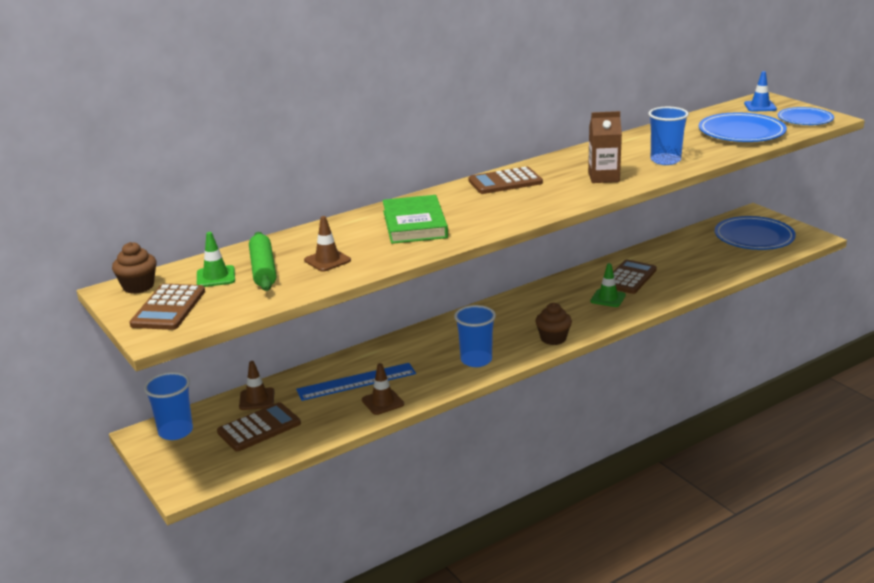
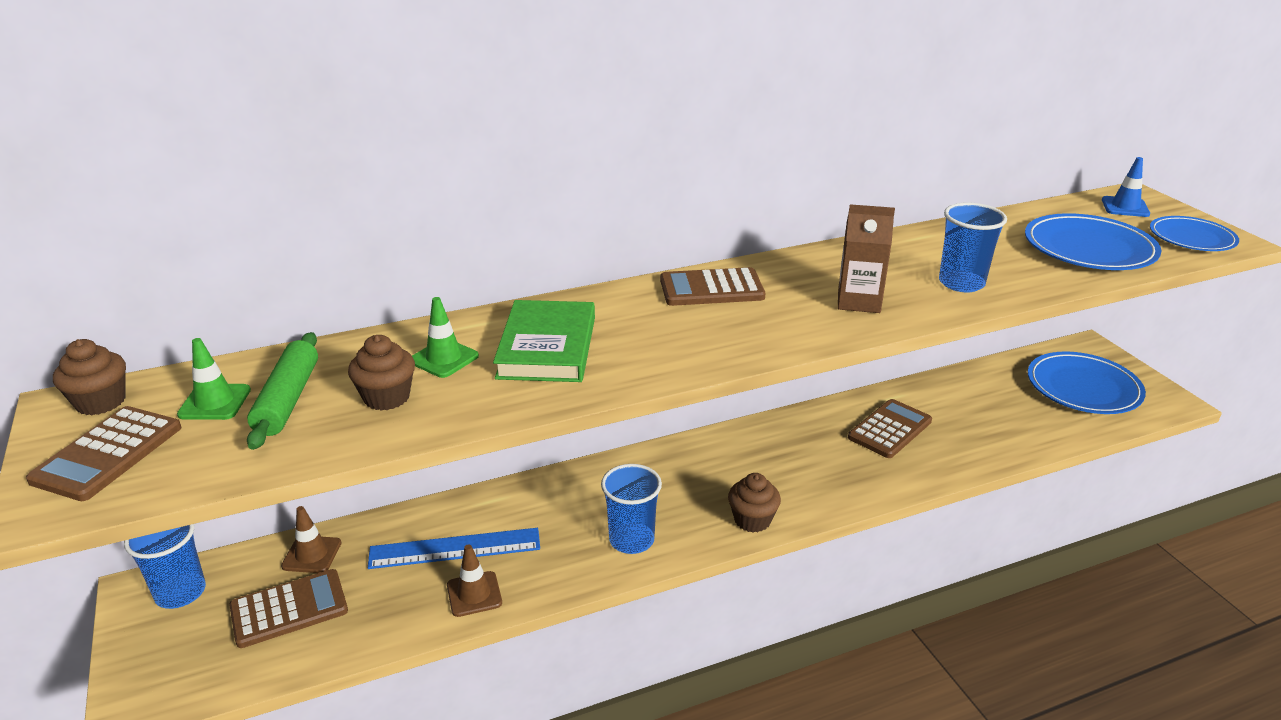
camera: 10 degrees right, 5 degrees up
brown traffic cone [304,216,351,272] -> brown cupcake [348,335,415,411]
green traffic cone [590,263,626,307] -> green traffic cone moved to [412,297,479,378]

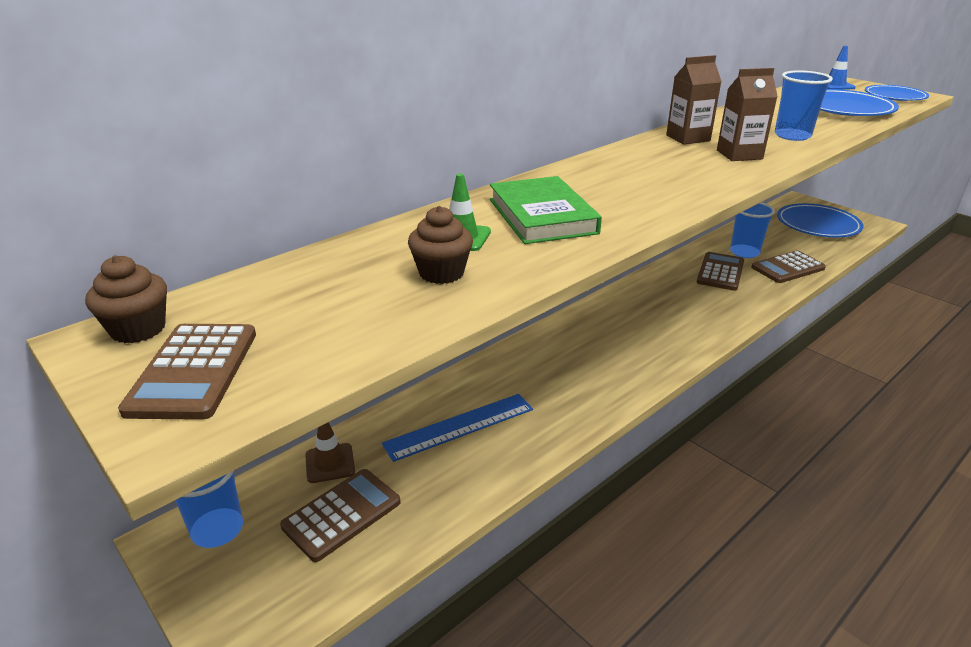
camera: 20 degrees left, 0 degrees up
green traffic cone [177,338,251,420] -> none
green rolling pin [247,332,318,450] -> none
brown traffic cone [447,544,502,617] -> none
blue cup [601,464,662,554] -> blue cup moved to [730,202,775,258]
brown calculator [660,267,765,306] -> brown calculator moved to [751,251,826,283]
brown cupcake [728,473,781,532] -> none
none -> brown carton [666,55,722,144]

